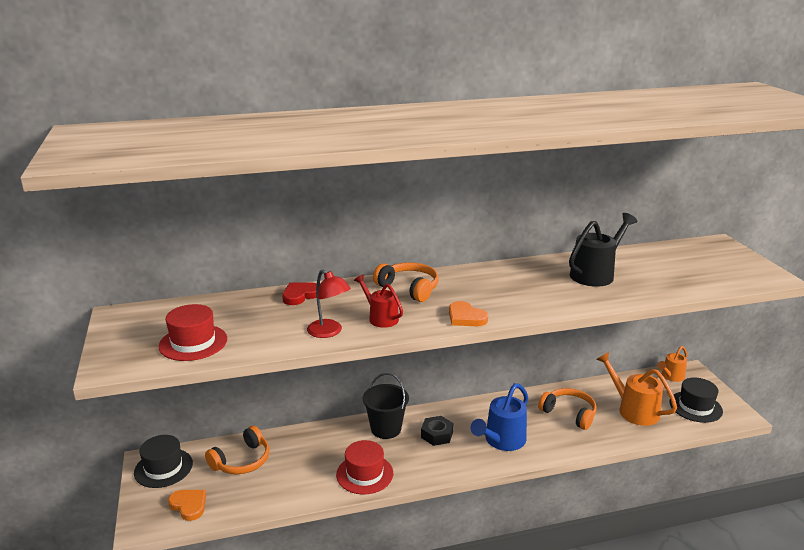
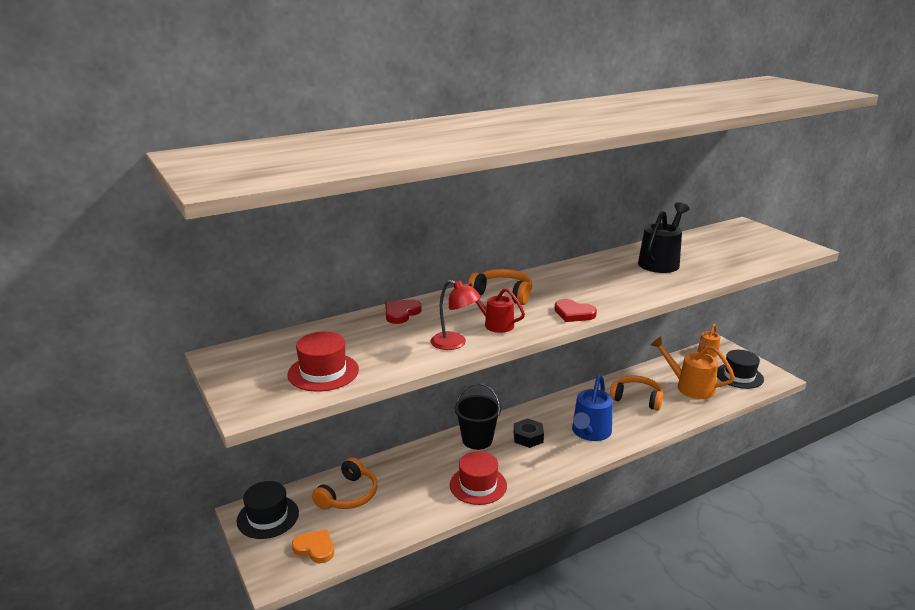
camera: 15 degrees left, 0 degrees up
orange heart [449,301,488,326] -> red heart [555,299,597,322]

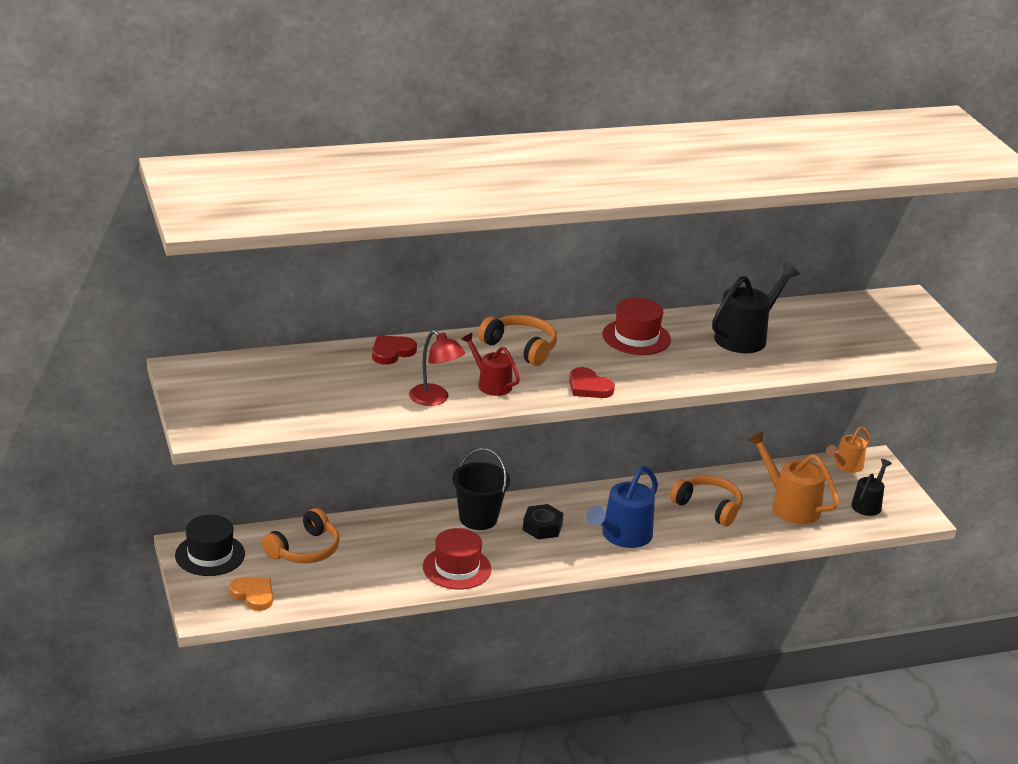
camera: 10 degrees right, 5 degrees up
red hat [287,332,359,392] -> red hat moved to [602,298,671,355]
black hat [717,350,764,389] -> black watering can [851,459,892,516]

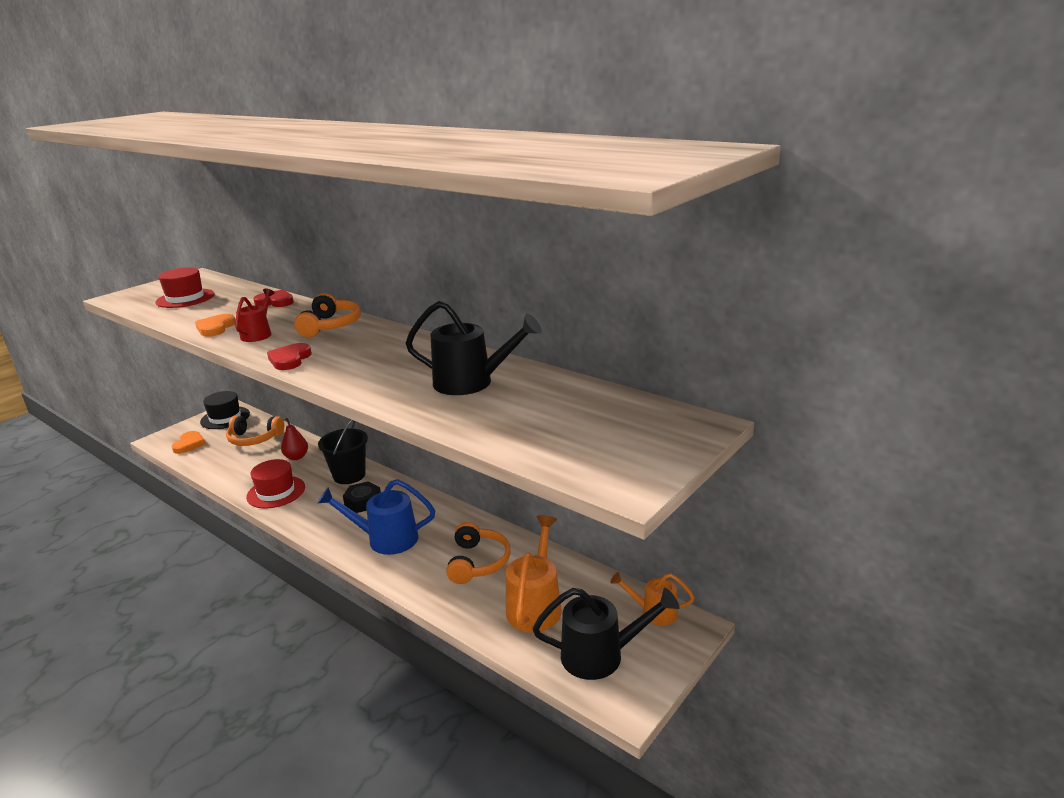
camera: 60 degrees right, 5 degrees down
red lamp [409,330,465,406] -> orange heart [195,314,235,337]
red hat [602,298,671,355] -> red hat moved to [155,268,215,308]
black watering can [851,459,892,516] -> black watering can [533,588,680,680], size x1.63
none -> red pear [281,418,308,460]

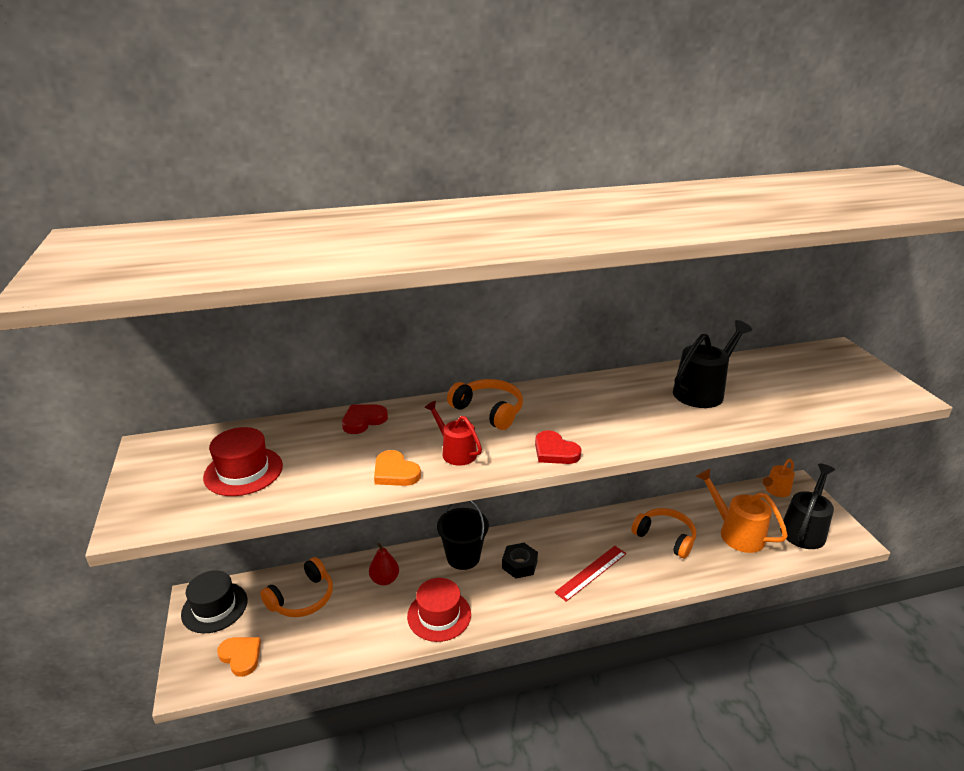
camera: 55 degrees left, 5 degrees up
blue watering can [317,479,435,555] -> red ruler [555,546,627,602]

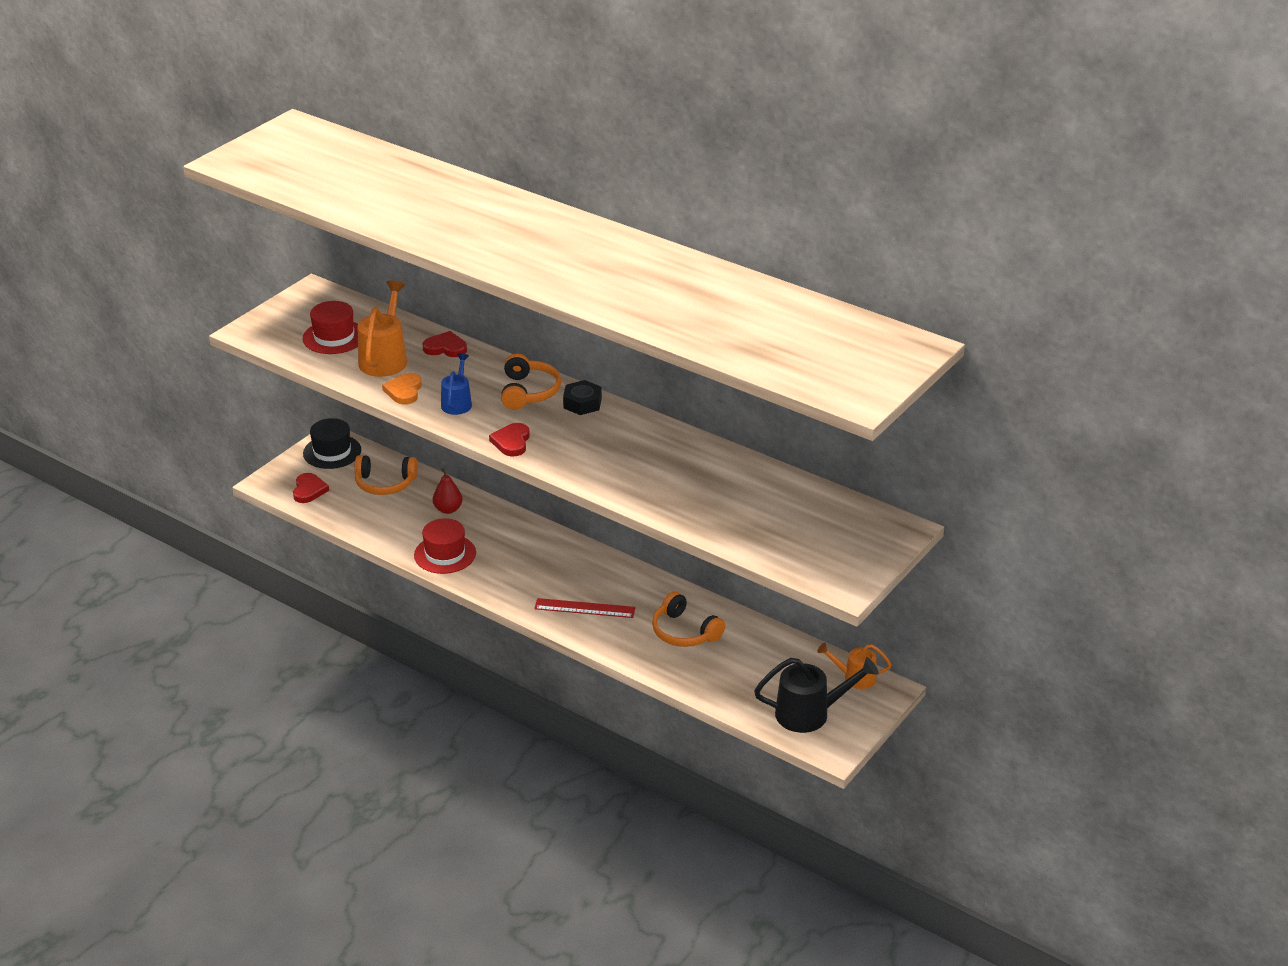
camera: 50 degrees right, 5 degrees up
orange heart [217,637,261,677] -> red heart [293,473,329,503]
red watering can [424,401,482,466] -> blue watering can [441,353,472,415]
black bucket [437,501,489,570] -> none
black nut [502,543,538,579] -> black nut moved to [563,380,602,415]
orange headphones [631,508,696,558] -> orange headphones turned 135 degrees clockwise [652,591,725,647]
black watering can [673,320,752,408] -> none
orange watering can [696,469,788,553] -> orange watering can moved to [358,280,407,377]

